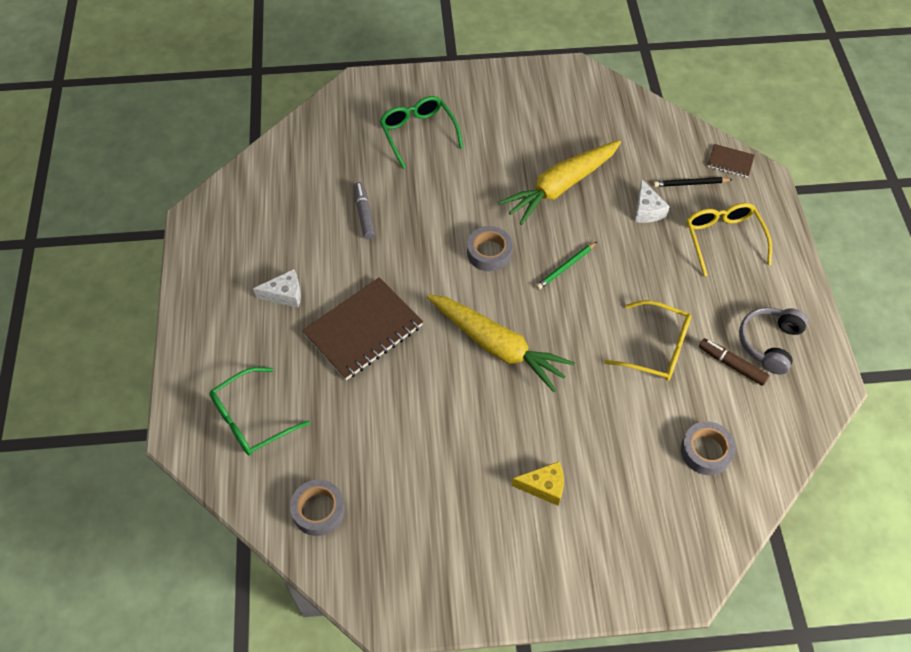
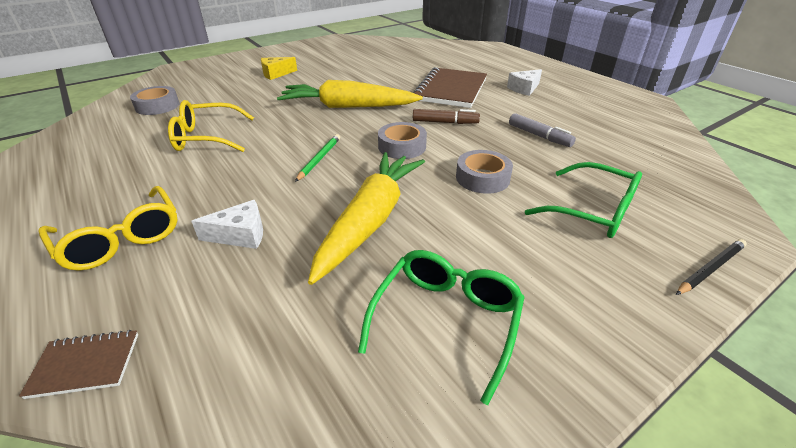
camera: 150 degrees right, 20 degrees down
green glasses [209,367,310,456] -> green glasses moved to [358,250,525,405]
grey tape [290,479,345,536] -> grey tape moved to [456,150,513,194]
white cheese [635,179,670,223] -> white cheese turned 120 degrees clockwise [191,200,263,249]
black pencil [654,177,733,187] -> black pencil moved to [676,239,747,295]
brown marker [699,338,770,386] -> brown marker moved to [413,109,480,124]
grey headphones [739,307,808,375] -> none

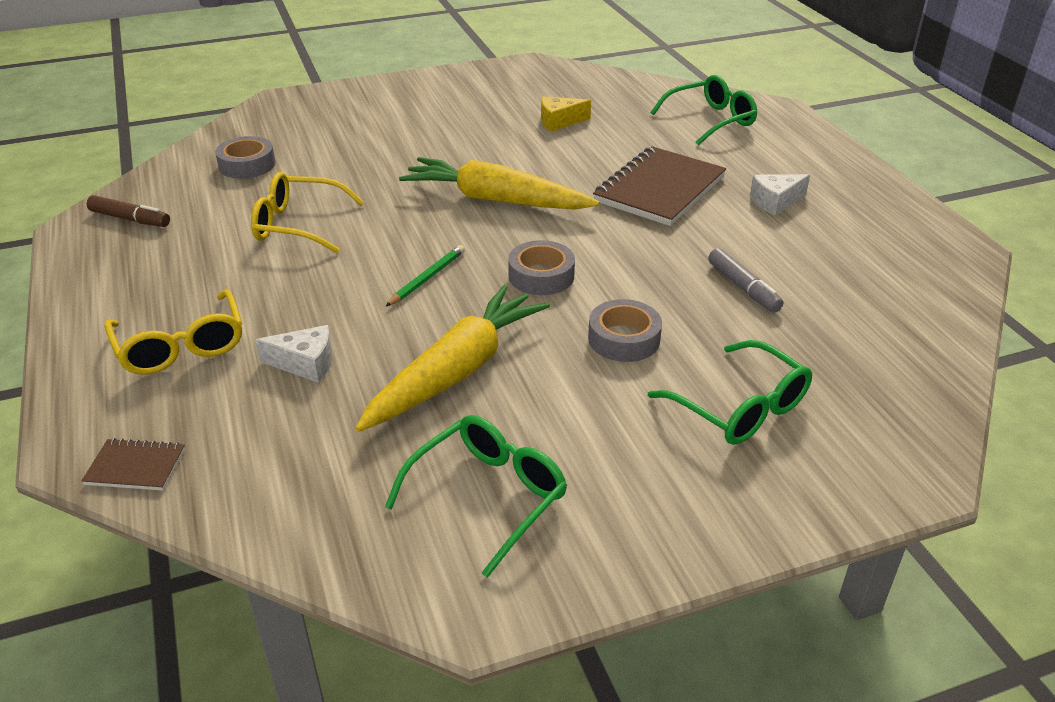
camera: 15 degrees right, 0 degrees up
yellow cheese [261,57,297,80] -> yellow cheese moved to [541,96,591,132]
brown marker [413,109,480,124] -> brown marker moved to [87,195,170,227]
black pencil [676,239,747,295] -> none
none -> green glasses [651,75,757,145]

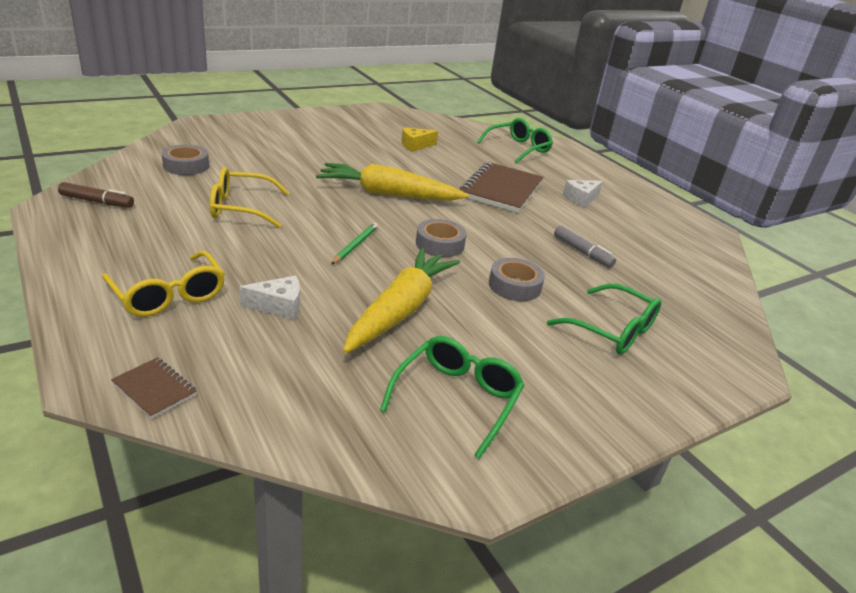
camera: 15 degrees left, 5 degrees down
brown notebook [82,438,185,491] -> brown notebook turned 45 degrees clockwise [111,357,197,419]

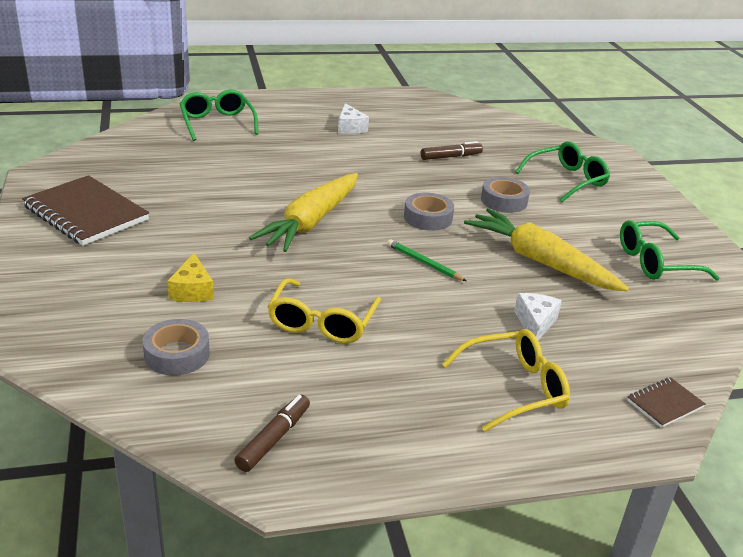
camera: 70 degrees left, 0 degrees up
green glasses [380,336,524,459] -> green glasses turned 60 degrees counterclockwise [620,220,719,281]
yellow cheese [401,127,438,152] -> yellow cheese moved to [167,253,214,302]
brown notebook [459,162,544,213] -> brown notebook moved to [22,175,149,245]
grey marker [554,226,616,268] -> brown marker [421,141,483,160]

